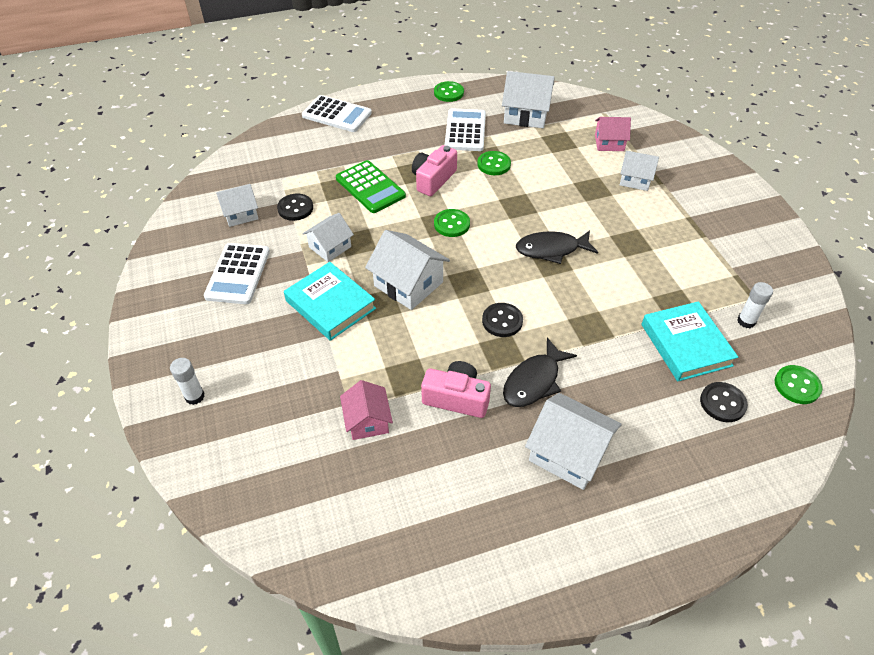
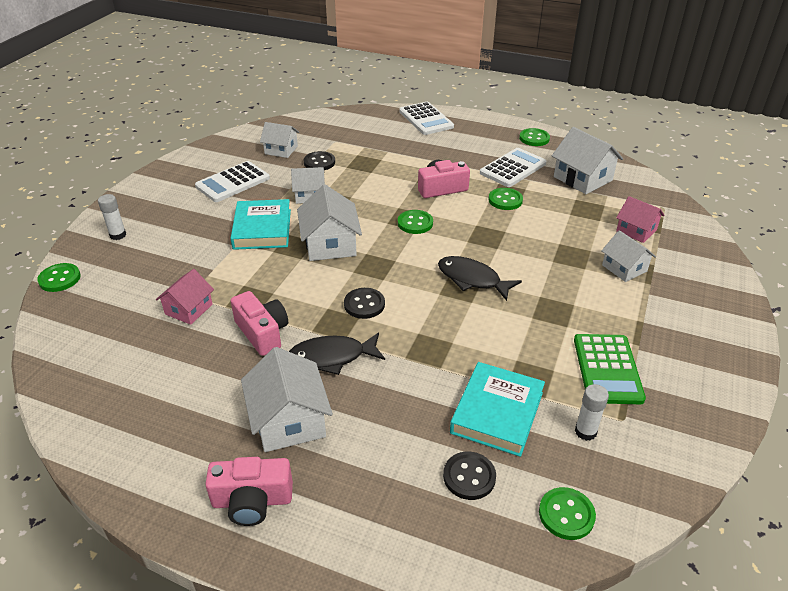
camera: 40 degrees right, 10 degrees down
green calculator [336,160,406,213] -> green calculator moved to [574,334,646,404]
none -> green button [37,263,81,292]
none -> pink camera [205,457,293,526]

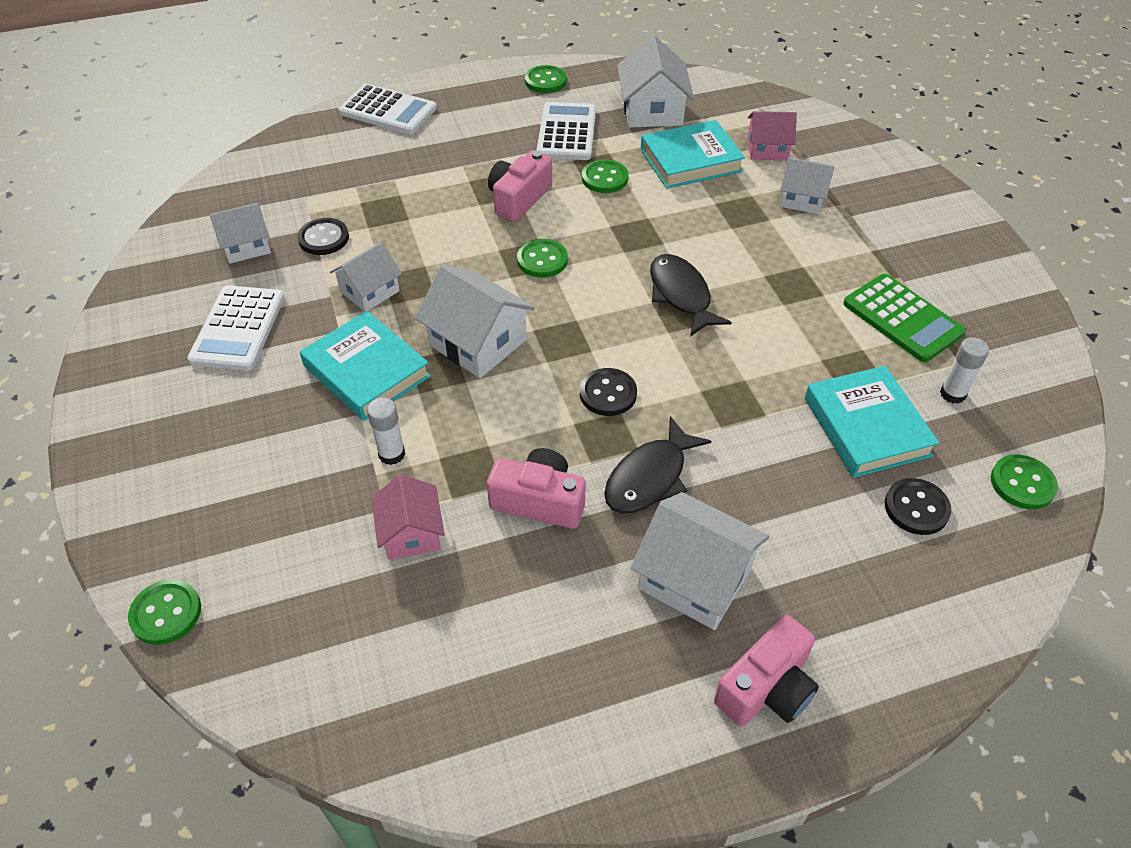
camera: 40 degrees left, 10 degrees up
white glue stick [98,194,126,240] -> white glue stick moved to [367,398,405,465]
black fish [438,256,522,301] -> black fish turned 75 degrees clockwise [650,254,732,337]
white house [552,127,623,194] -> white house turned 75 degrees clockwise [617,35,694,128]
none -> turquoise book [641,120,745,189]

